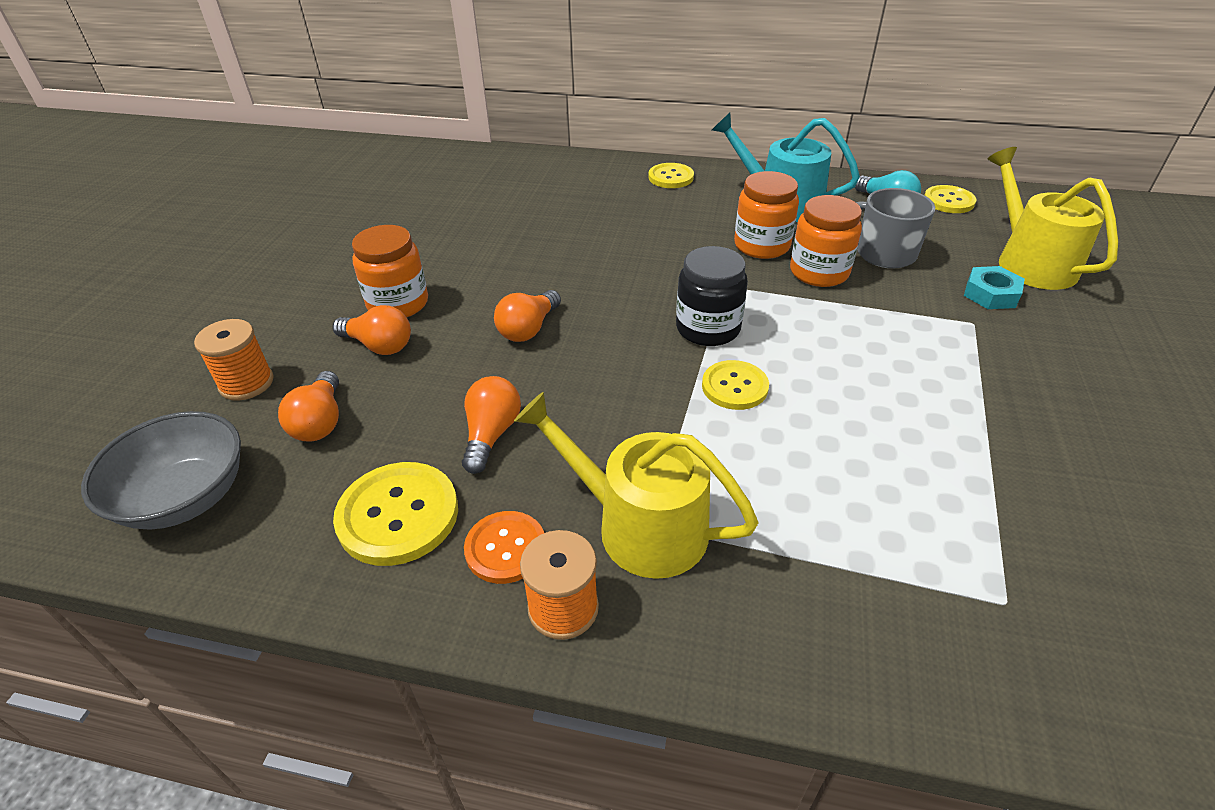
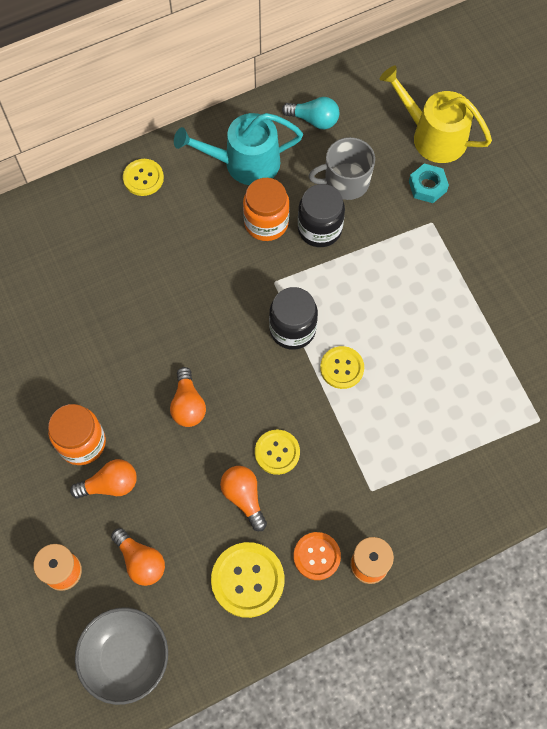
camera: 40 degrees left, 25 degrees up
yellow watering can [514,392,759,579] -> none
orange jar [790,195,862,287] -> black jar [298,184,345,247]
yellow button [925,185,977,213] -> yellow button moved to [255,430,300,475]

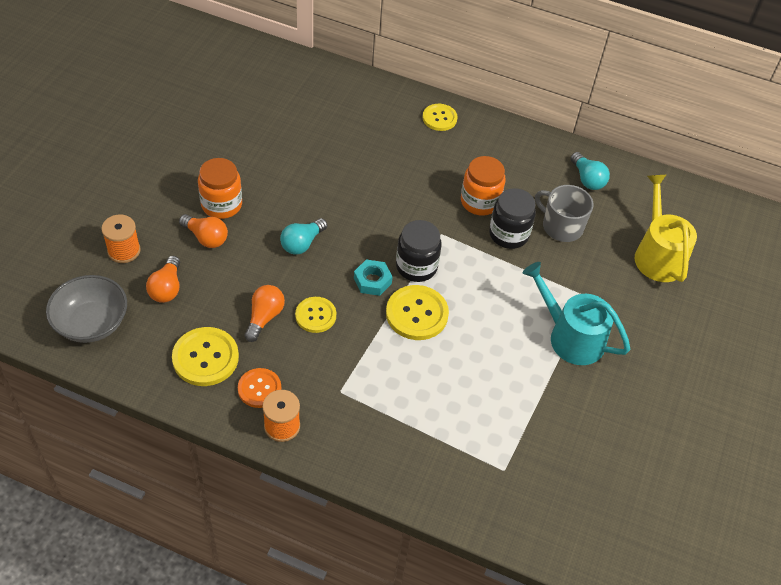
camera: 45 degrees right, 15 degrees down
orange light bulb [170,367,206,427] -> turquoise light bulb [280,218,327,255]
turquoise watering can [174,113,303,185] -> turquoise watering can moved to [523,262,630,365]
yellow button [320,346,364,389] -> yellow button [386,285,449,340], size x1.54
turquoise nut [409,163,449,203] -> turquoise nut moved to [354,260,392,296]

